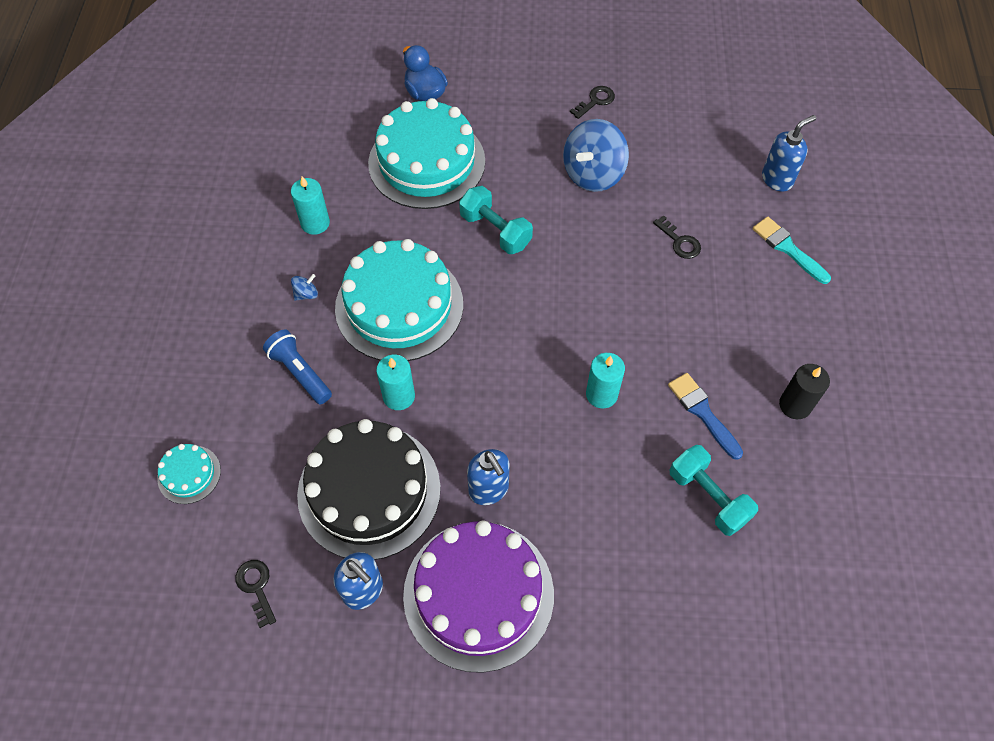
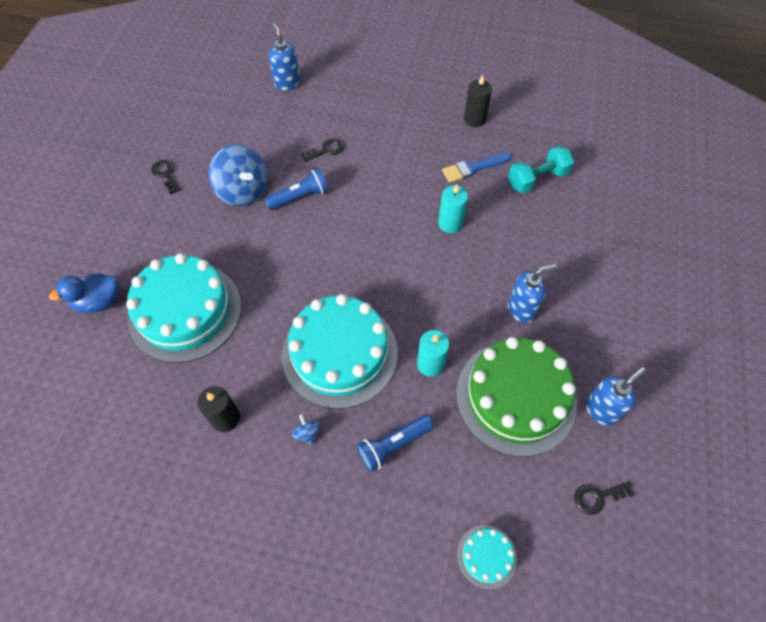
camera: 80 degrees left, 0 degrees up
turquoise candle [291,176,330,235] -> black candle [197,386,240,432]
black cake [297,419,441,560] -> green cake [456,337,577,457]
purple cake [403,521,554,673] -> none
turquoise dumbbell [459,186,533,254] -> none
turquoise brush [753,217,831,284] -> none
none -> blue flashlight [264,168,329,210]

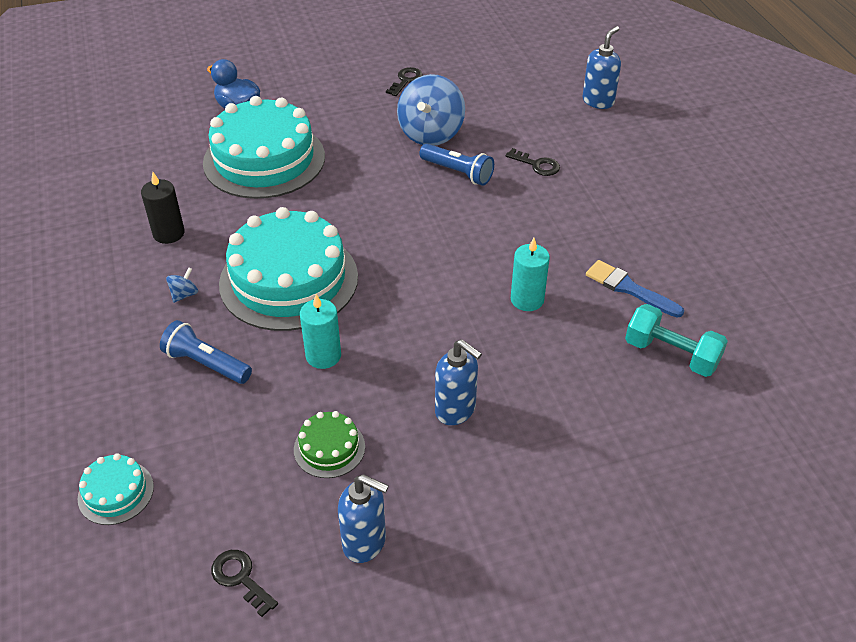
camera: 60 degrees right, 15 degrees down
green cake [456,337,577,457] -> green cake [294,411,365,478], size x0.44
black candle [464,75,492,127] -> none

